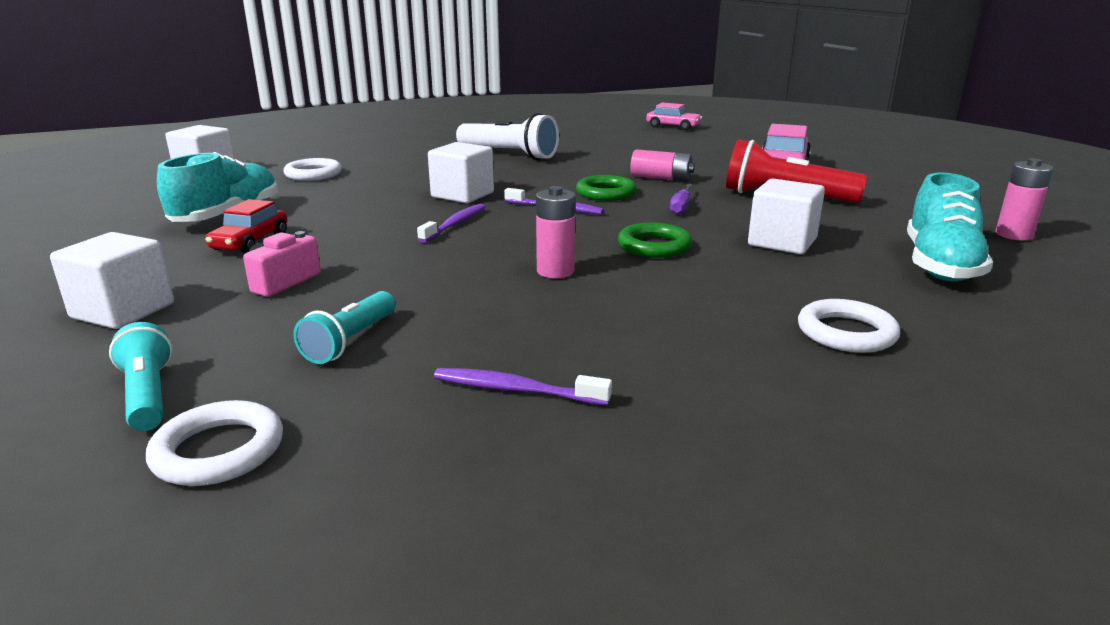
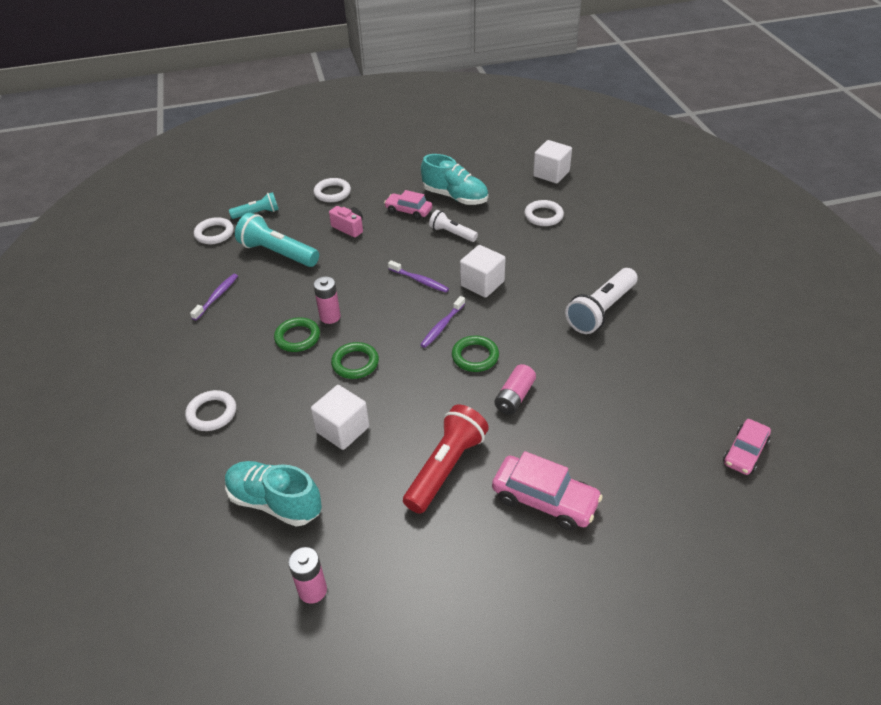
camera: 100 degrees right, 20 degrees up
white cube [50,232,174,329] -> white ring [314,178,351,202]
red car [205,199,287,253] -> pink car [384,190,432,220]
turquoise flashlight [293,291,395,364] -> turquoise flashlight [235,213,319,267], size x1.70
purple screwdriver [670,184,692,215] -> none
none -> green ring [274,317,320,352]
none -> white flashlight [429,210,478,242]

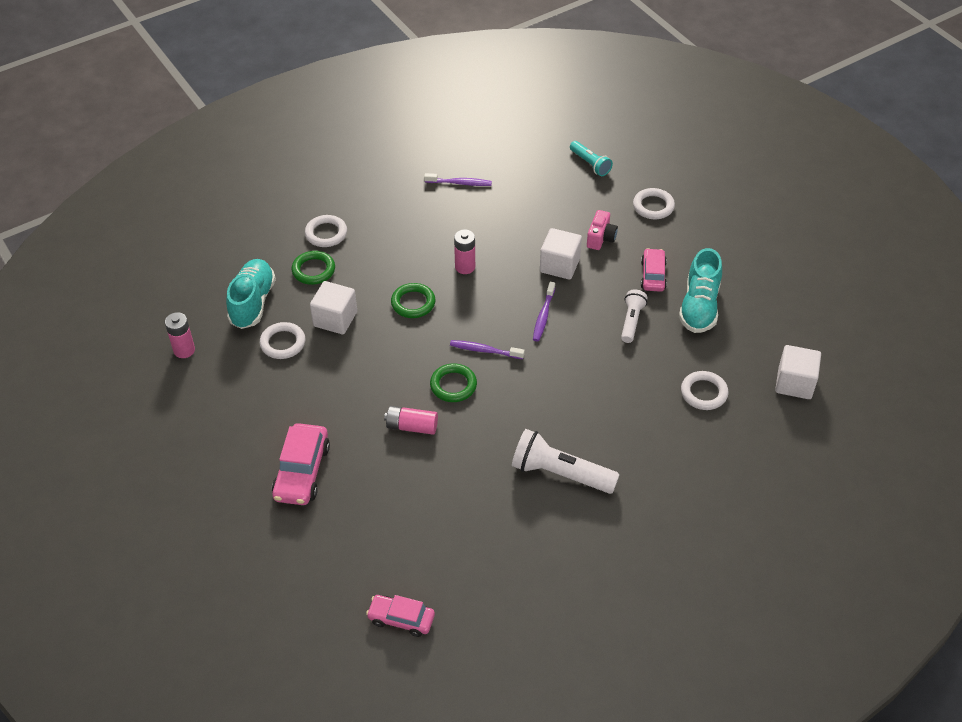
camera: 70 degrees right, 5 degrees up
white ring [194,217,234,244] -> white ring moved to [260,322,305,359]
turquoise flashlight [235,213,319,267] -> none
green ring [274,317,320,352] -> green ring moved to [292,251,335,285]
red flashlight [403,405,489,514] -> none
white cube [460,245,505,298] -> white cube moved to [540,228,582,280]

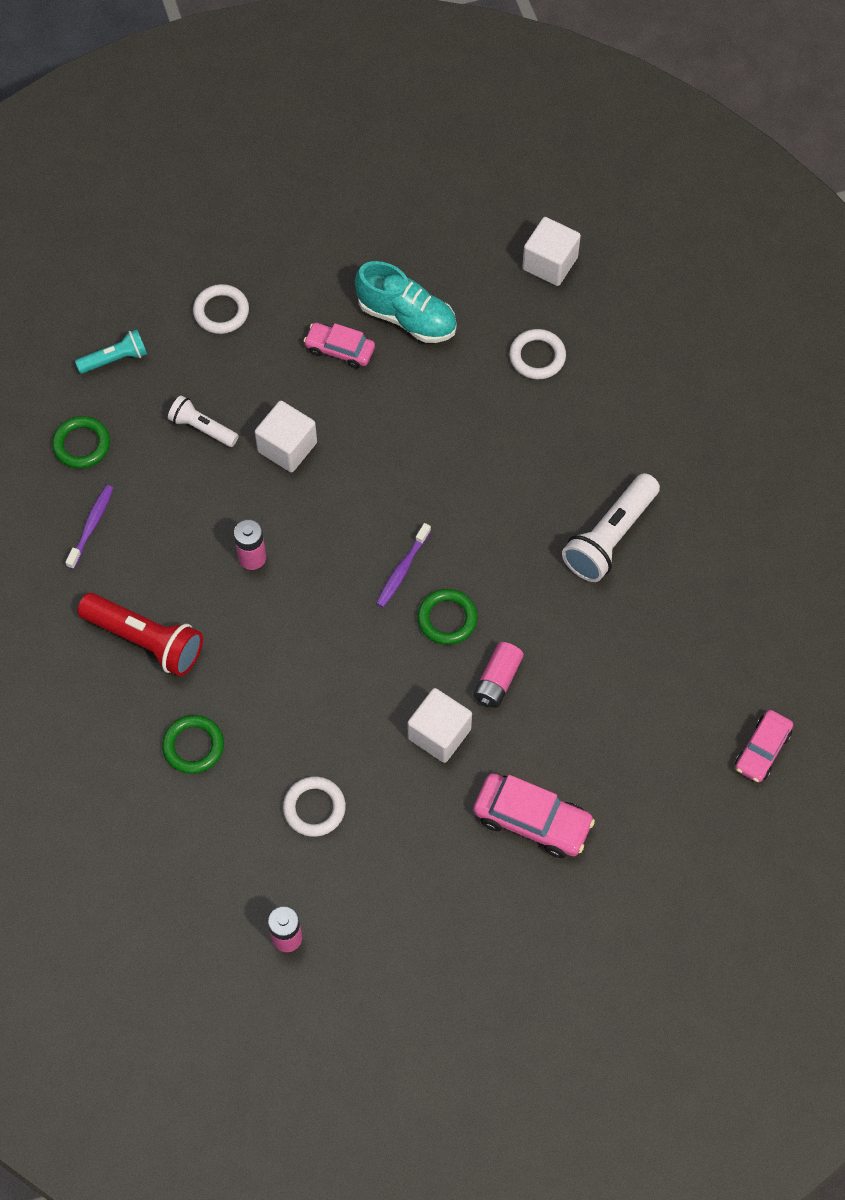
camera: 75 degrees left, 15 degrees up
turquoise shoe [226,259,276,329] -> none
white ring [305,215,347,247] -> none
white cube [310,281,357,334] -> white cube moved to [408,688,472,763]
green ring [391,283,435,318] -> green ring moved to [52,416,110,469]
purple toothbrush [533,282,555,341] -> none
pink camera [587,210,618,250] -> none
white flashlight [621,289,648,343] -> white flashlight moved to [168,395,239,447]
none -> red flashlight [78,593,203,676]

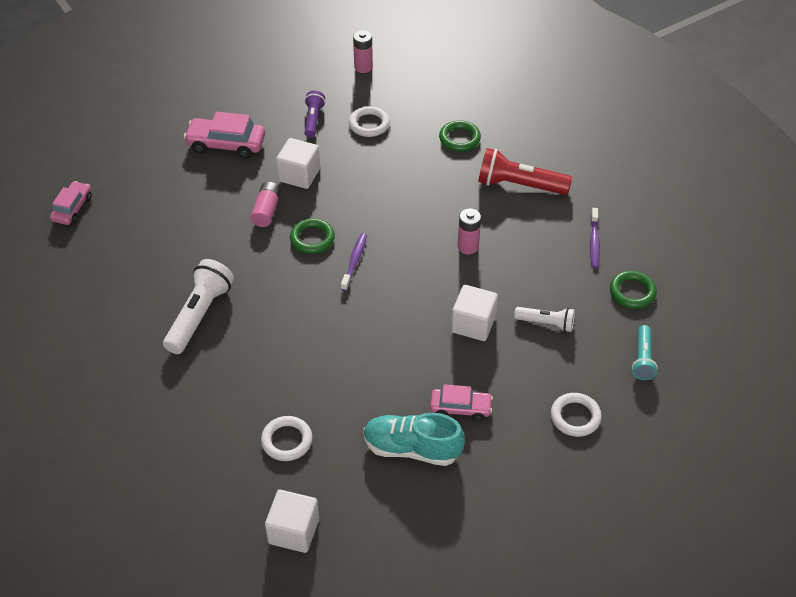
camera: 165 degrees right, 15 degrees down
turquoise flashlight [75,329,147,374] -> turquoise flashlight turned 45 degrees counterclockwise [632,325,658,380]
none -> purple flashlight [304,90,325,138]

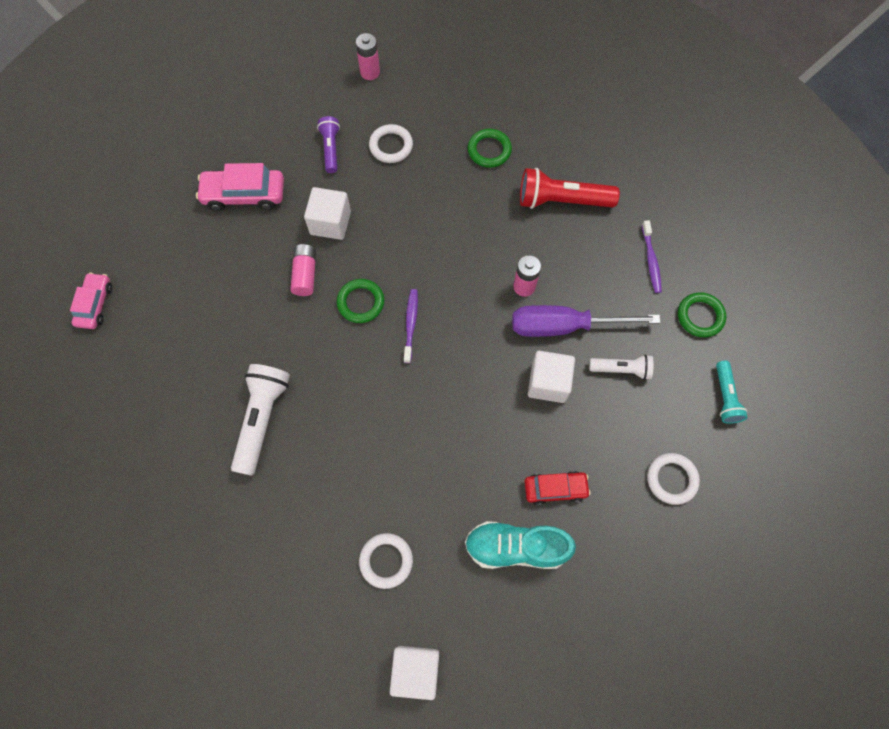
camera: 10 degrees left, 20 degrees up
pink car [430,384,493,421] -> red car [524,471,591,505]
none -> purple screwdriver [512,305,661,337]

